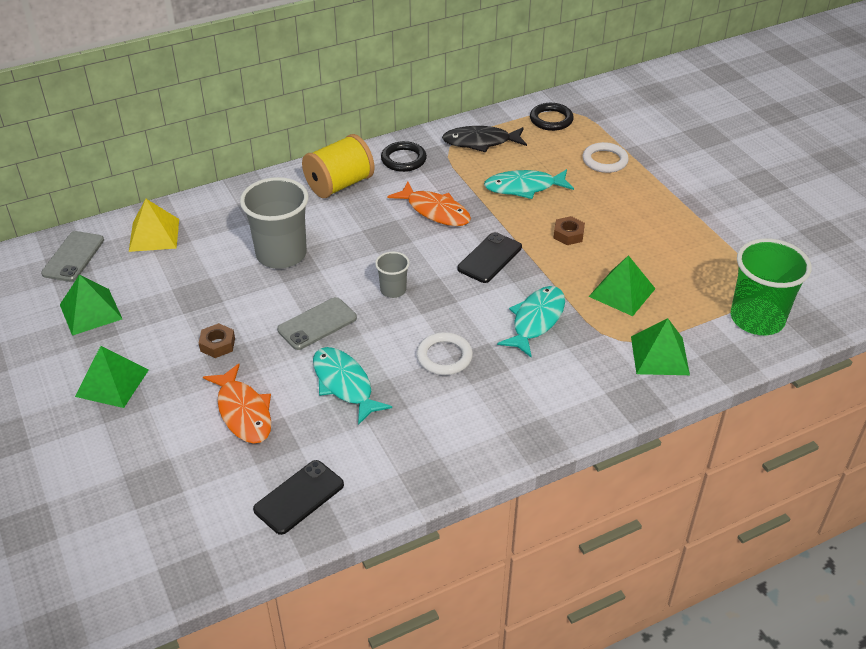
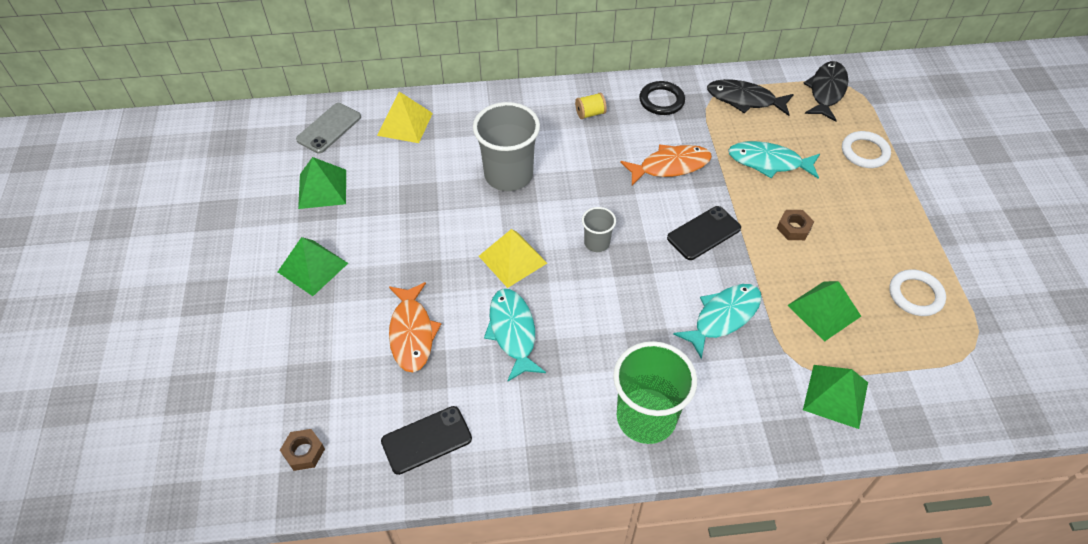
camera: 20 degrees right, 10 degrees up
brown nut [199,323,235,358] -> brown nut moved to [280,429,325,471]
grey phone [277,297,357,350] -> yellow pyramid [479,229,547,288]
yellow spool [302,134,375,198] -> yellow spool [575,92,607,119], size x0.47
orange fish [388,182,471,226] -> orange fish turned 75 degrees counterclockwise [620,144,712,185]
white ring [417,332,473,375] -> white ring moved to [889,269,946,316]
black ring [530,103,574,131] -> black fish [803,61,848,122]
green cup [731,238,811,335] -> green cup moved to [613,341,697,444]

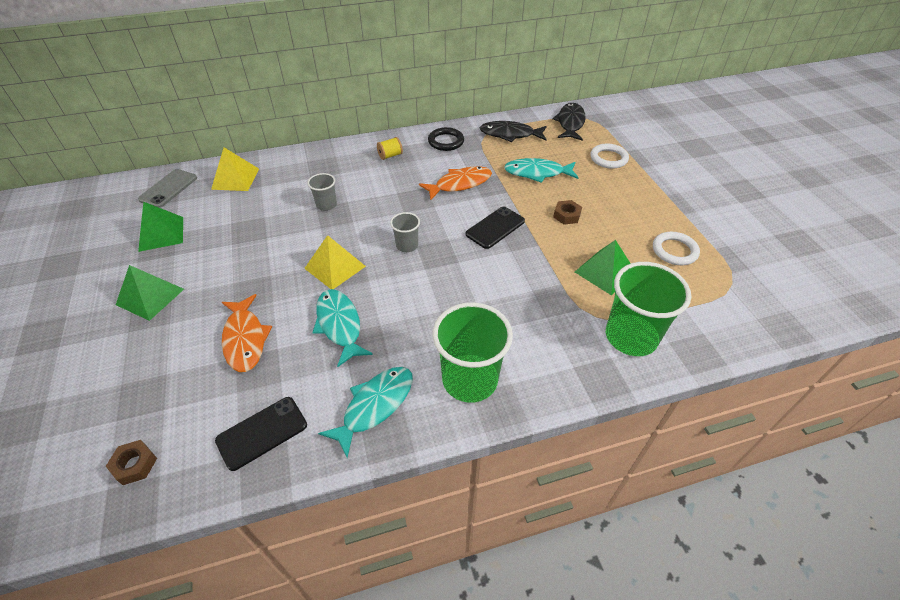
camera: 10 degrees left, 5 degrees down
grey cup [473,102,540,191] -> grey cup [307,173,337,211], size x0.50
turquoise fish [673,284,762,359] -> turquoise fish moved to [318,367,413,458]
green pyramid [803,365,868,429] -> green cup [606,262,691,356]

